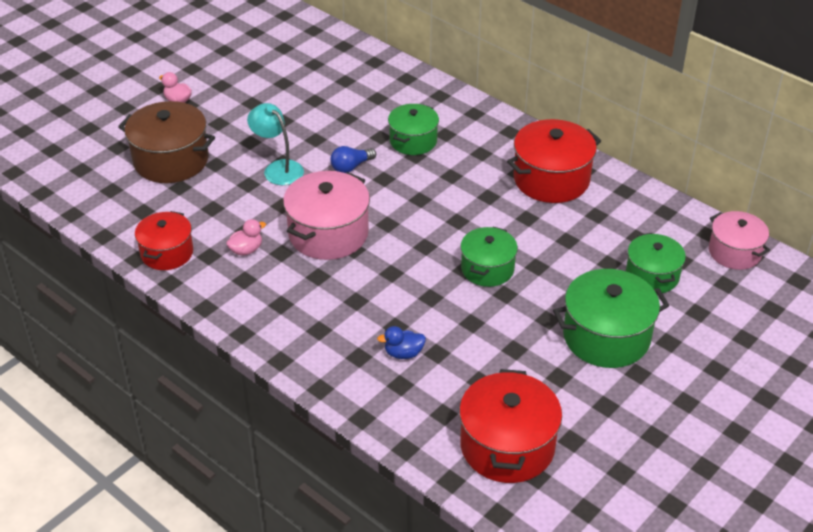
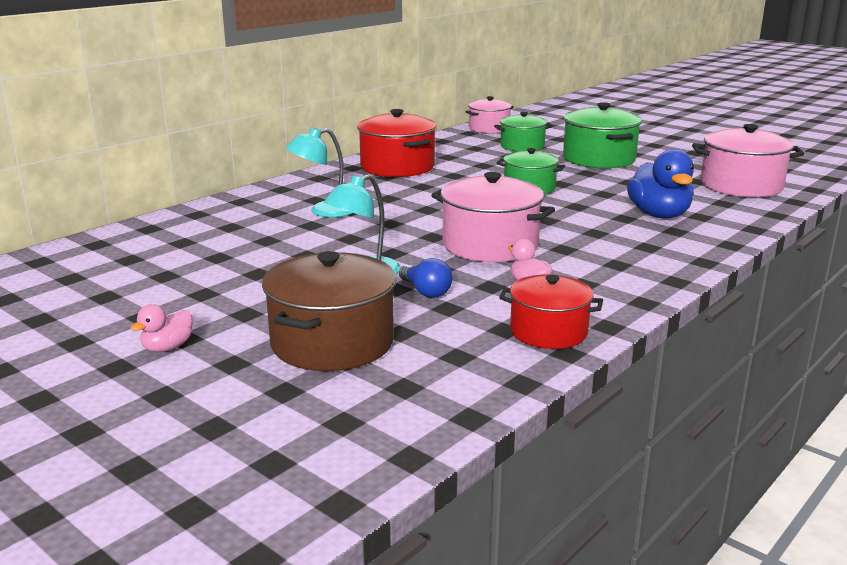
camera: 90 degrees left, 20 degrees down
blue light bulb [330,146,376,173] -> blue light bulb moved to [399,258,452,298]
blue duck [377,326,426,359] -> blue duck [627,149,694,218], size x1.97
green pot [388,104,439,155] -> turquoise lamp [286,127,352,217]
red pot [459,369,562,483] -> pink pot [692,124,804,197]

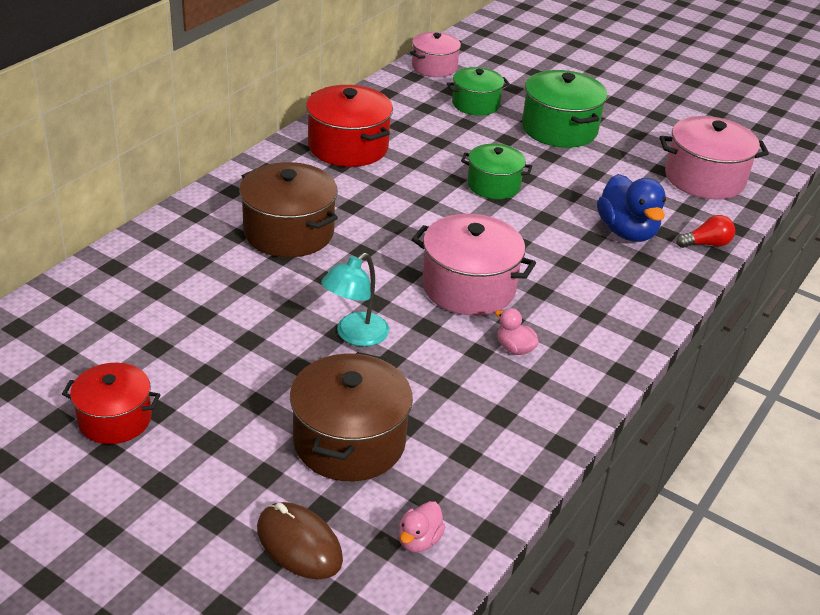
camera: 10 degrees left, 15 degrees up
pink duck [130,304,193,352] -> pink duck moved to [399,501,445,552]
turquoise lamp [286,127,352,217] -> brown pot [239,162,338,257]
blue light bulb [399,258,452,298] -> none
red pot [499,275,603,349] -> red pot moved to [62,363,160,444]
none -> brown mouse [257,502,343,580]
none -> red light bulb [676,215,735,248]

